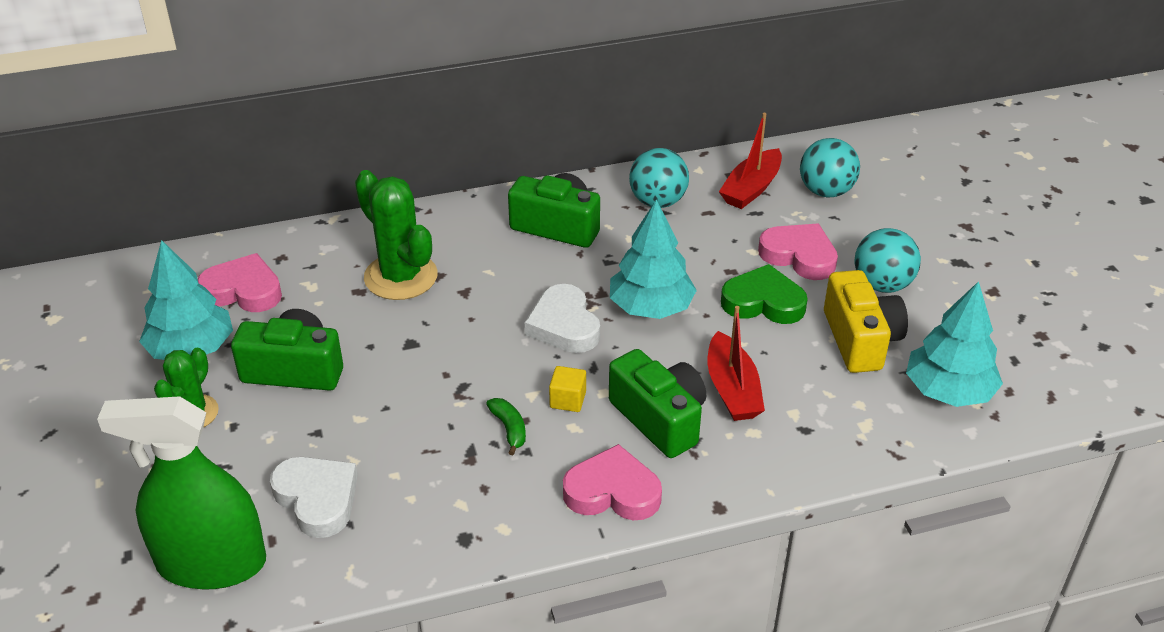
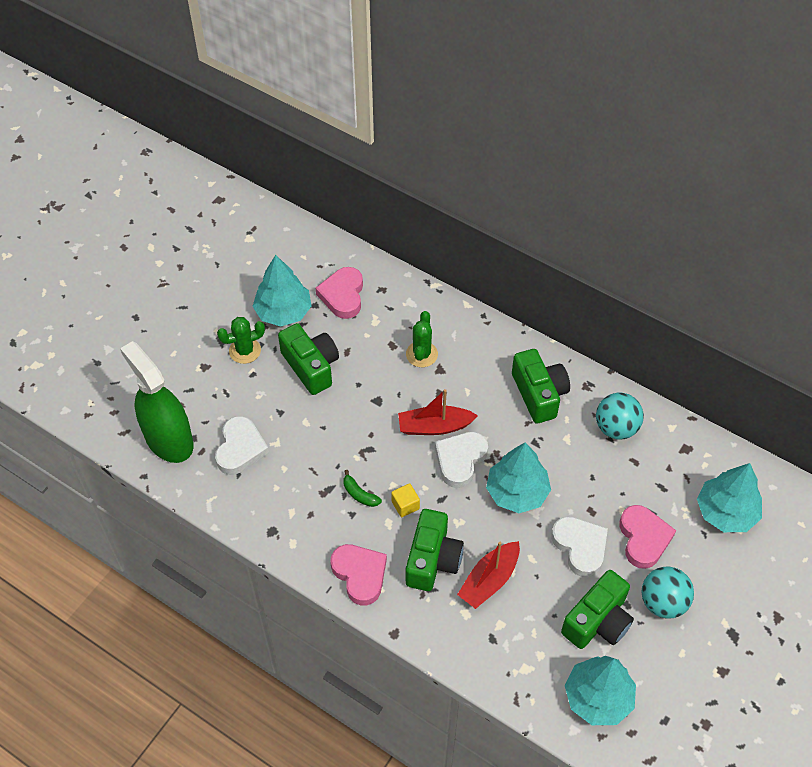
camera: 50 degrees right, 15 degrees up
pink heart [198,253,282,312] -> pink heart turned 150 degrees counterclockwise [315,267,363,319]
green cactus [355,170,438,300] -> green cactus [406,311,438,367], size x0.62
green banana [486,398,526,455] -> green banana turned 105 degrees clockwise [344,470,382,507]
red boat [719,113,782,209] -> red boat moved to [398,389,478,435]
green heart [721,264,808,324] -> white heart [551,516,608,577]
turquoise ball [800,138,860,197] -> turquoise tree [697,463,762,532]
yellow camera [824,270,908,373] -> green camera [561,570,634,649]

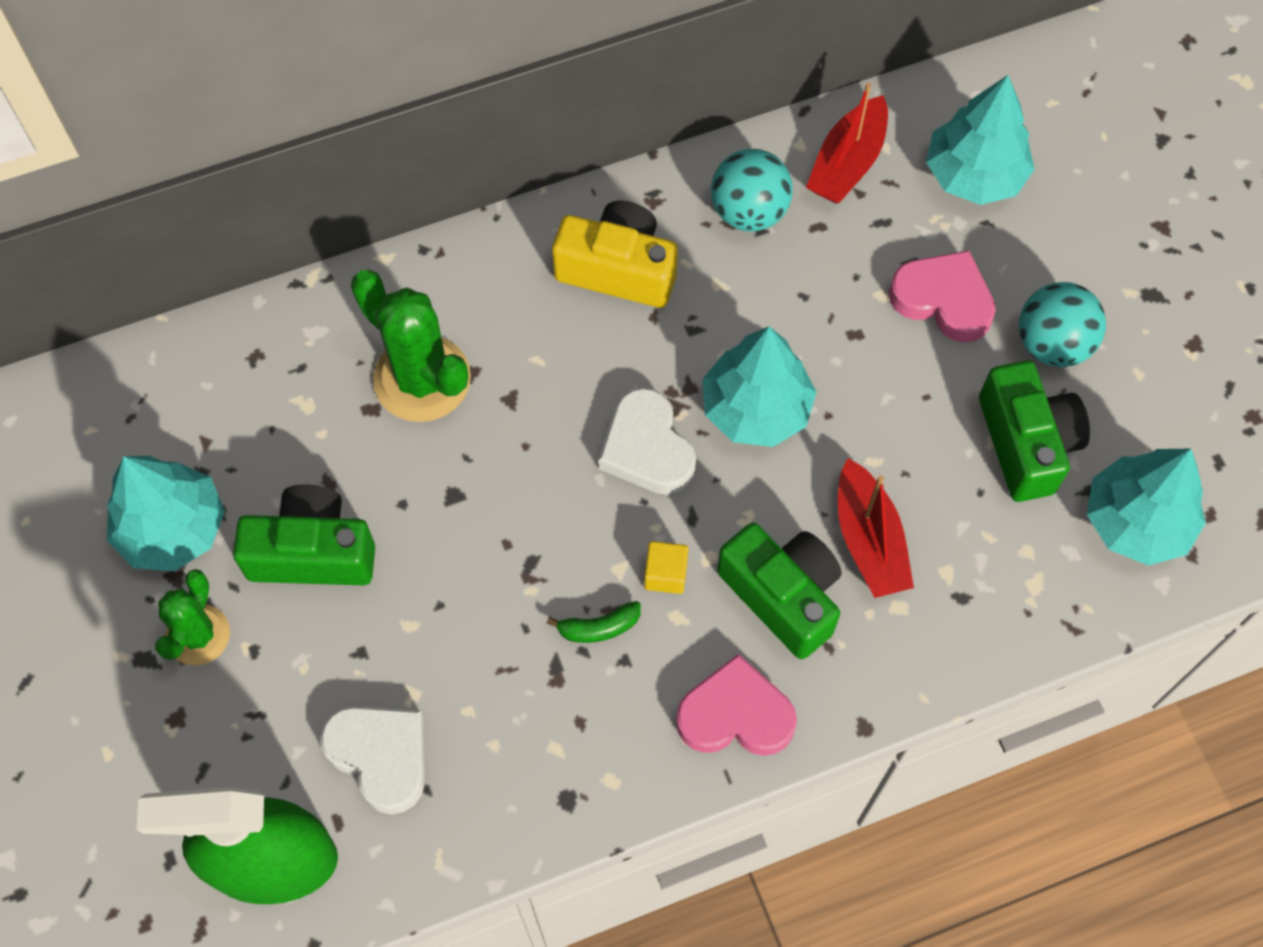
camera: 55 degrees left, 10 degrees up
pink heart [315,267,363,319] -> none
red boat [398,389,478,435] -> red boat moved to [806,83,888,203]
green cactus [406,311,438,367] -> green cactus [351,270,471,422], size x1.61
green camera [512,349,570,423] -> yellow camera [552,201,678,308]
white heart [551,516,608,577] -> none

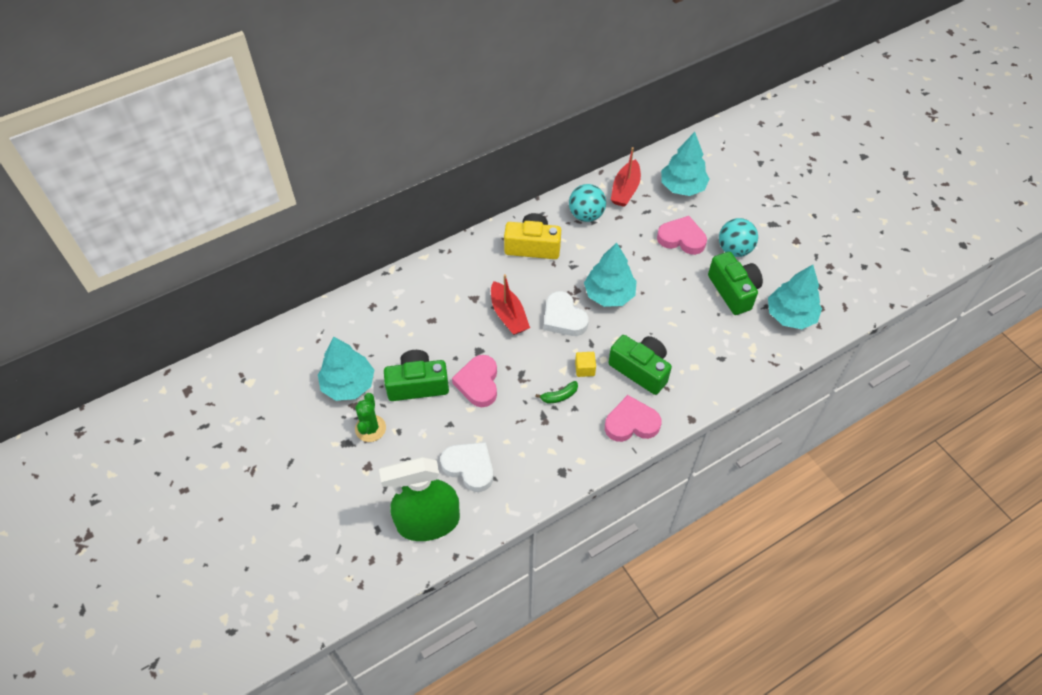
camera: 10 degrees left, 10 degrees down
green cactus [351,270,471,422] -> none
red boat [838,458,914,598] -> red boat moved to [491,274,530,335]
none -> pink heart [452,355,497,407]

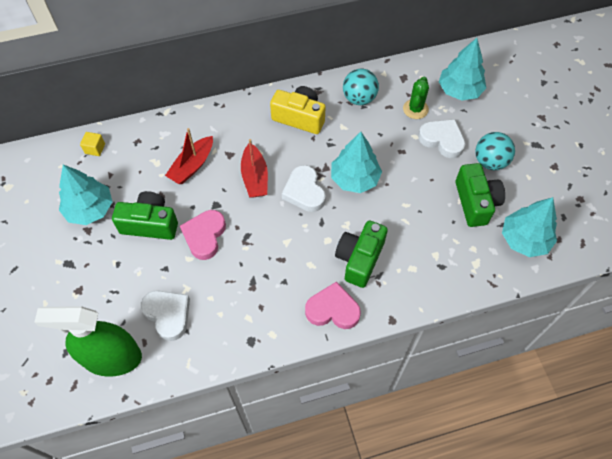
camera: 15 degrees right, 5 degrees up
green cactus [355,393,386,442] -> green cactus moved to [403,77,429,119]
green banana [535,381,578,403] -> none
yellow cube [575,352,596,377] -> yellow cube moved to [80,132,105,156]
green camera [608,335,672,395] -> green camera turned 120 degrees counterclockwise [335,220,388,288]
red boat [611,147,641,207] -> red boat moved to [165,128,213,184]
pink heart [657,216,707,255] -> white heart [418,119,465,158]

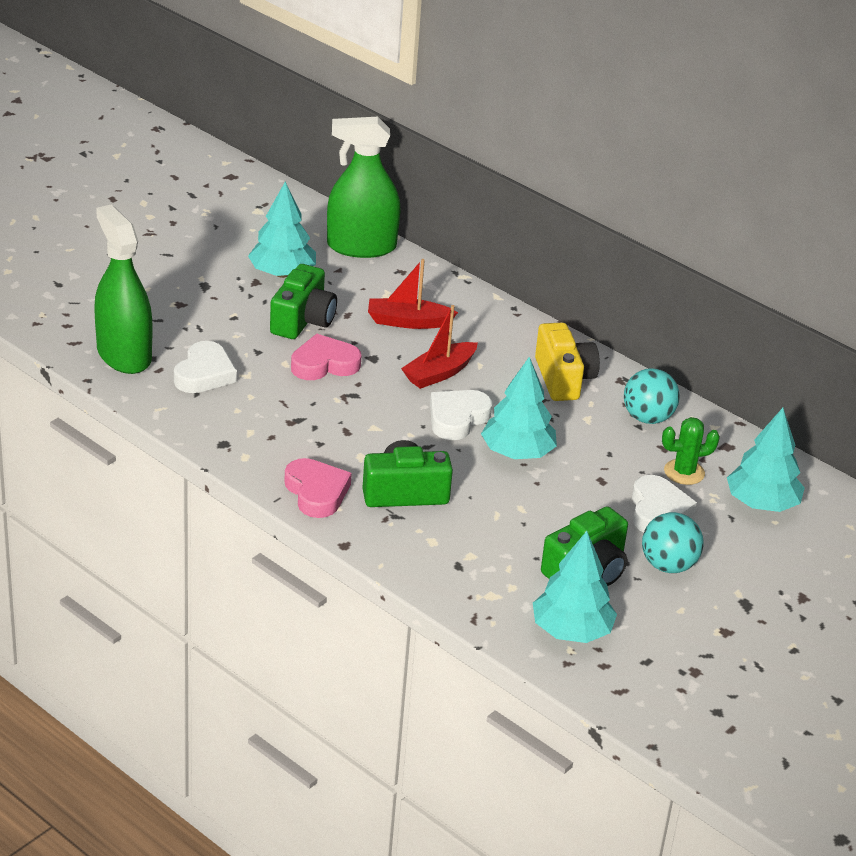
camera: 55 degrees right, 25 degrees down
yellow cube [80,132,105,156] -> green spray bottle [327,117,401,258]
green camera [112,191,178,240] -> green camera turned 45 degrees clockwise [270,264,337,339]

